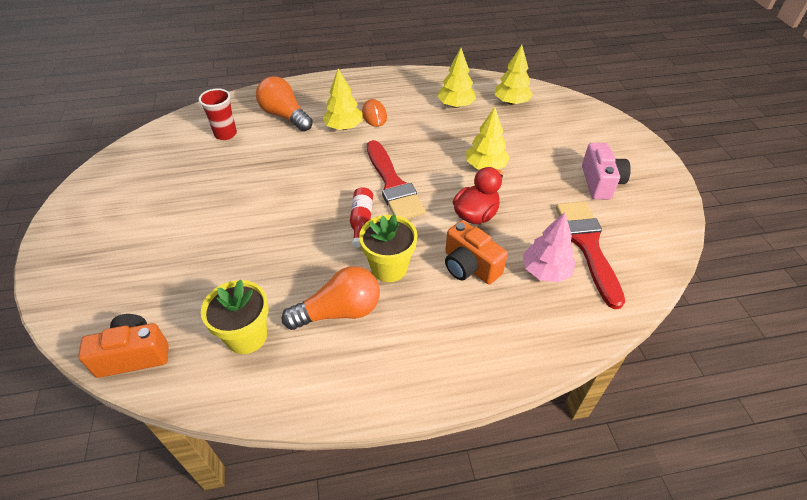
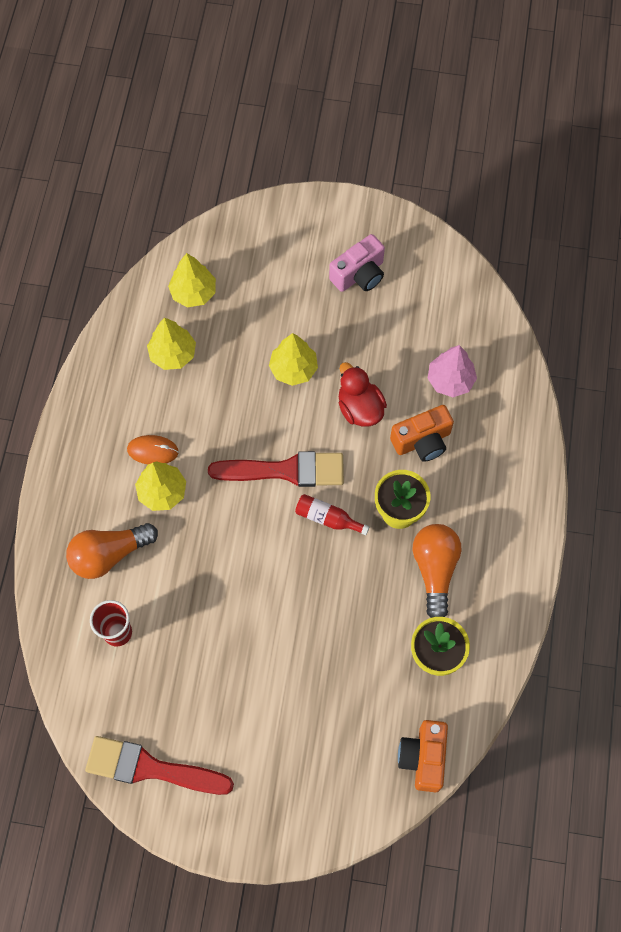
camera: 70 degrees left, 20 degrees up
red brush [556,201,625,309] -> red brush moved to [85,736,234,795]
pink camera [582,143,631,199] -> pink camera turned 120 degrees clockwise [329,234,385,292]

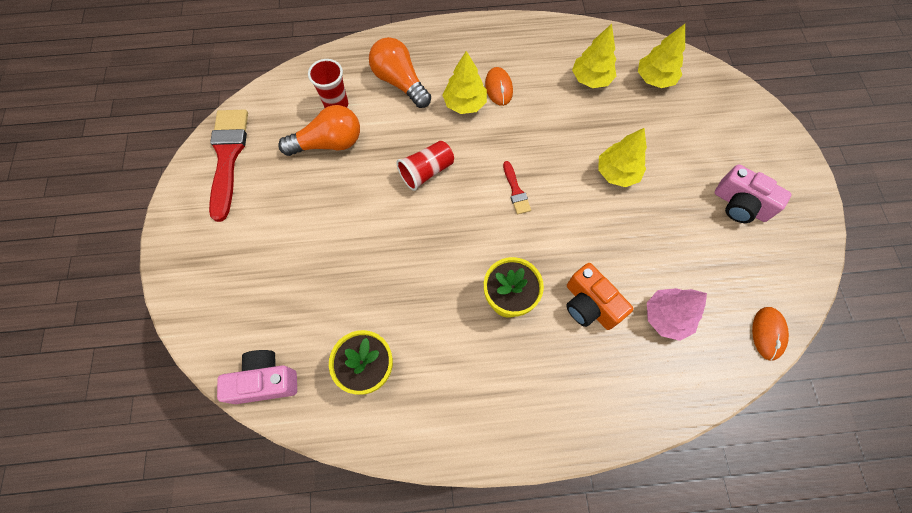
camera: 75 degrees right, 0 degrees up
red brush [208,451,344,487] -> red brush [503,161,531,214], size x0.47
red bottle [295,494,370,535] -> none
red duck [339,362,387,427] -> none
orange camera [398,720,448,792] -> pink camera [217,350,297,404]
orange light bulb [413,524,462,618] -> orange light bulb moved to [278,105,360,156]
none -> red cup [396,141,454,191]
none -> orange mouse [752,307,789,361]

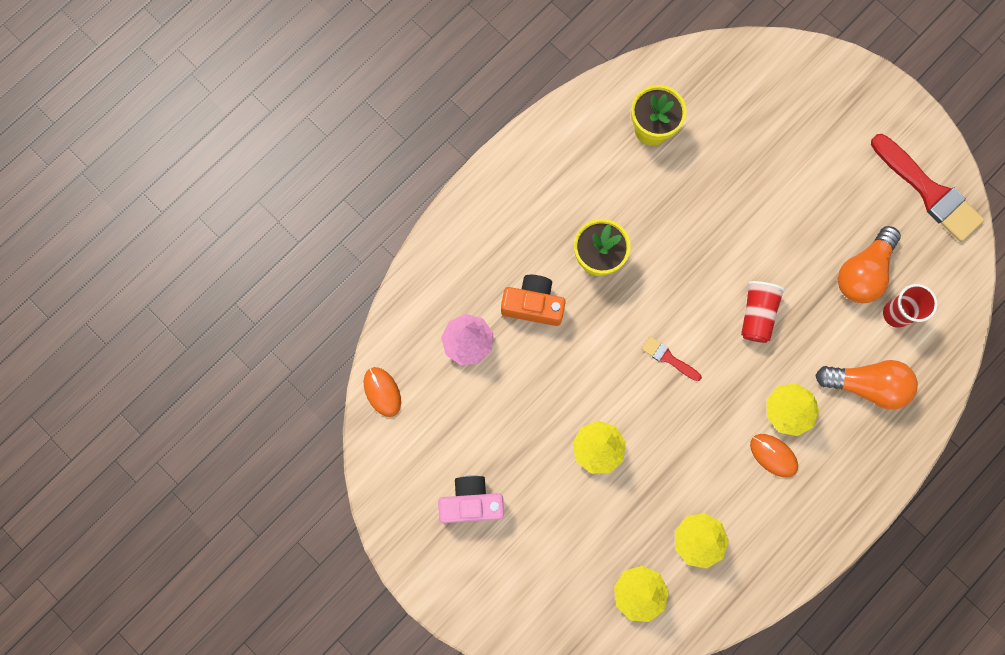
camera: 140 degrees right, 10 degrees up
pink camera [217,350,297,404] -> none

